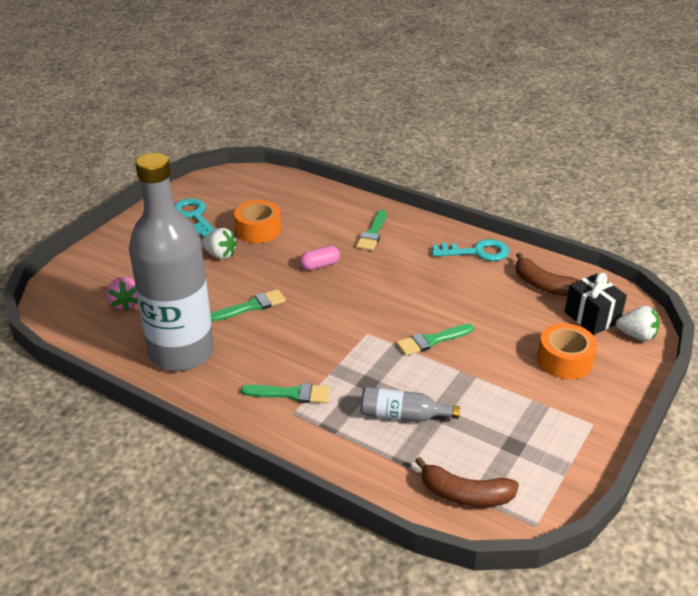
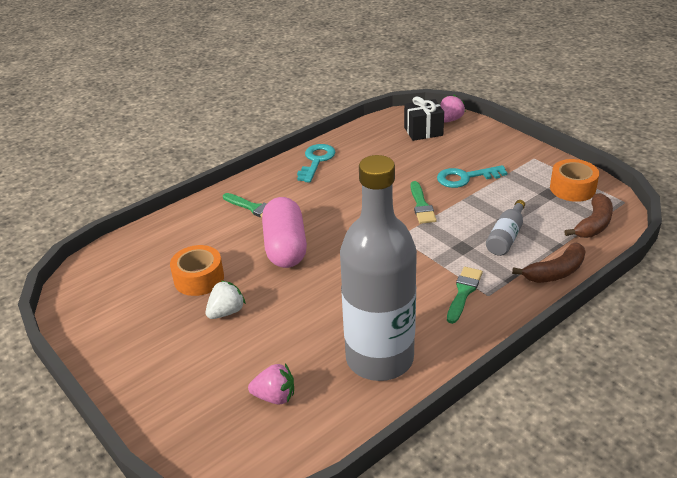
camera: 70 degrees left, 0 degrees up
turquoise key [175,198,215,238] -> turquoise key moved to [437,165,507,188]
green brush [211,289,286,322] -> none
pink capsule [300,246,340,270] -> pink capsule [262,197,307,268], size x2.13
brown banana [516,253,579,296] -> brown banana moved to [512,243,586,283]
orange tape [537,323,597,379] -> orange tape moved to [550,159,599,202]
white strawberry [616,306,660,341] -> pink strawberry [440,95,465,123]

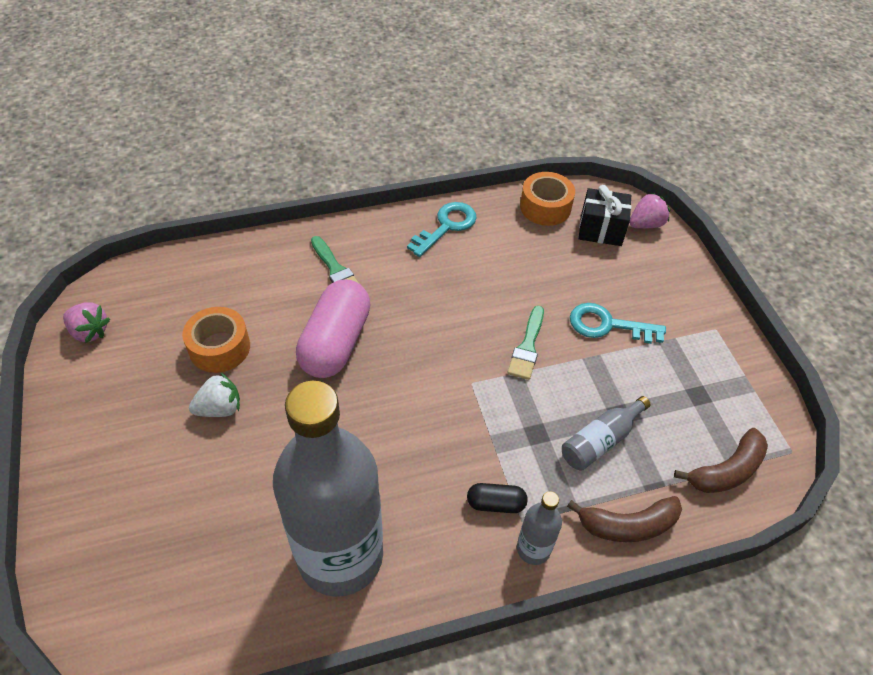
camera: 20 degrees right, 15 degrees up
pink strawberry [248,364,294,404] -> pink strawberry moved to [63,302,110,343]
green brush [447,267,483,324] -> black capsule [467,483,528,513]
orange tape [550,159,599,202] -> orange tape moved to [520,172,575,226]
none -> grey bottle [517,491,562,565]

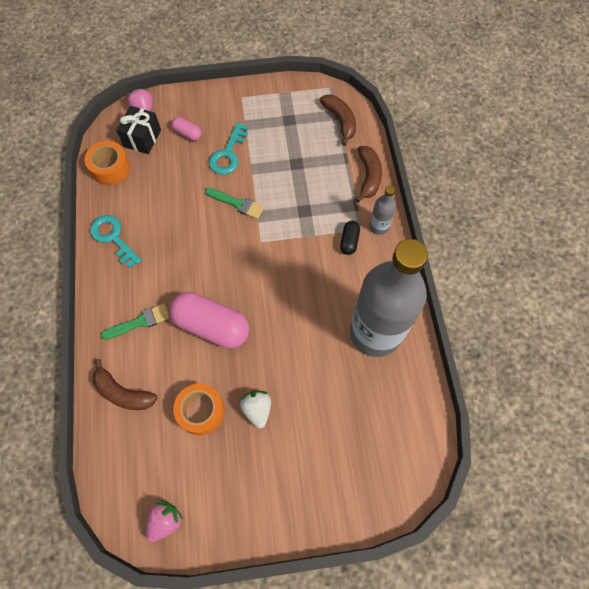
camera: 80 degrees left, 15 degrees up
grey bottle [562,396,651,471] -> none
none -> brown banana [93,359,158,410]
none -> pink capsule [171,117,202,141]

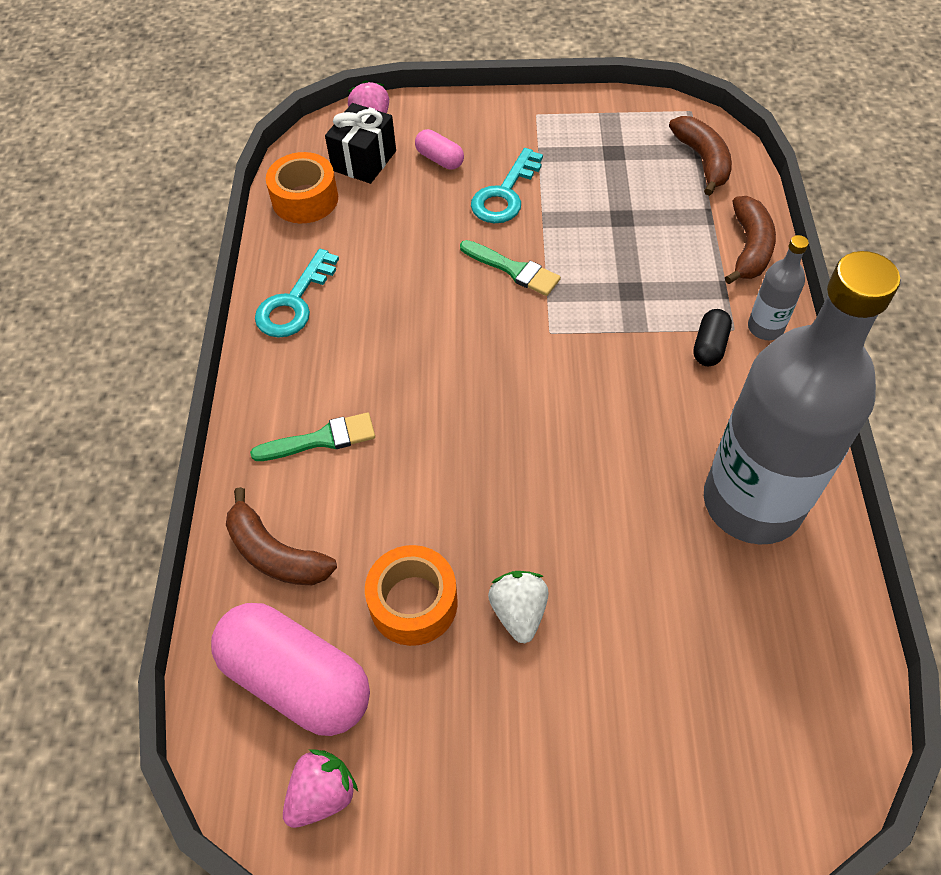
camera: 10 degrees right, 10 degrees down
turquoise key [90,215,142,268] -> turquoise key turned 120 degrees counterclockwise [255,249,339,338]
pink capsule [169,292,249,349] -> pink capsule moved to [211,603,370,736]

